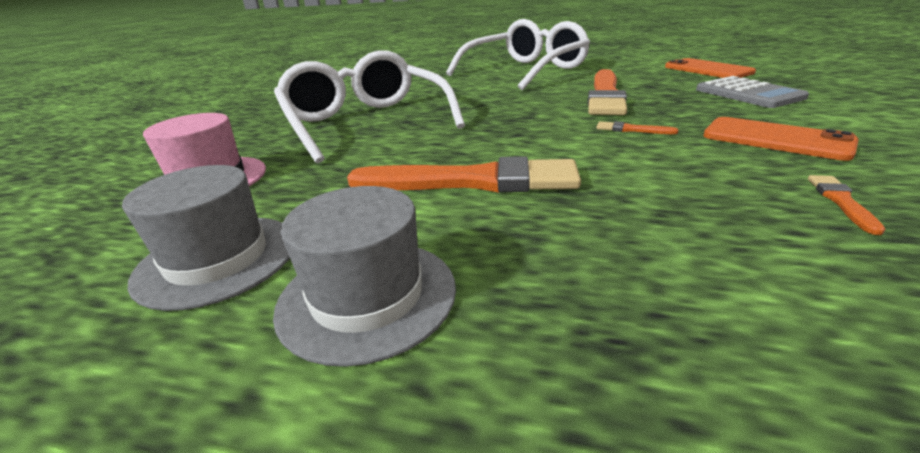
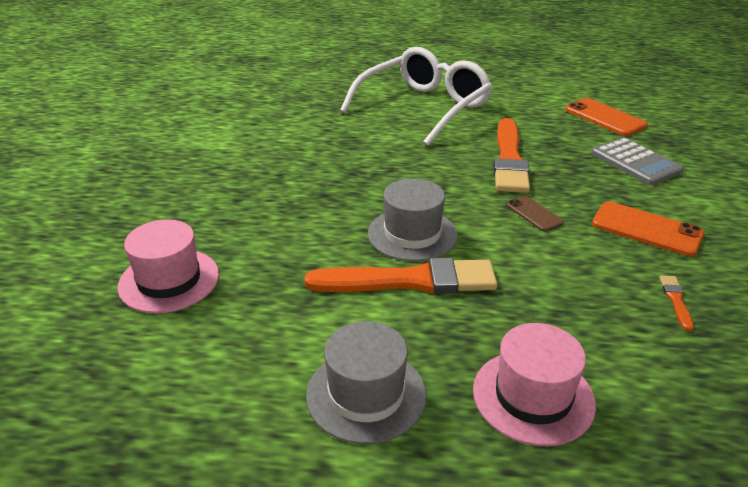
camera: 10 degrees left, 5 degrees up
grey hat [122,165,290,311] -> grey hat moved to [368,178,458,262]
white glasses [274,50,465,164] -> none
orange brush [597,121,678,134] -> brown phone [506,196,564,232]
none -> pink hat [473,323,596,446]

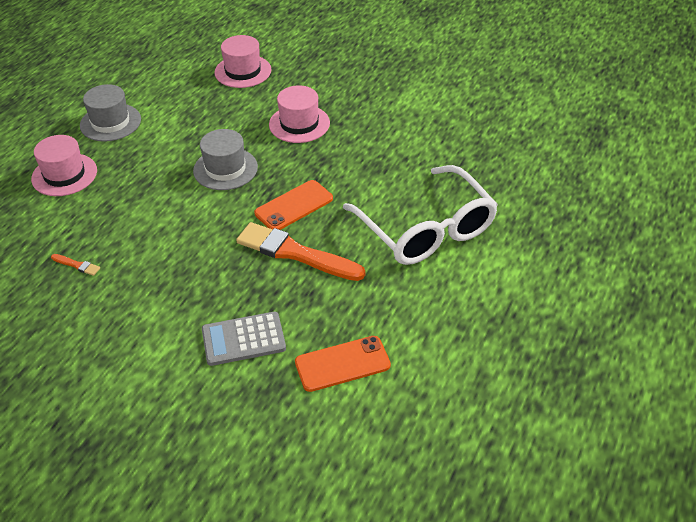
camera: 110 degrees right, 10 degrees up
orange brush [304,258,498,294] -> none
brown phone [506,196,564,232] -> none
orange phone [592,202,704,257] -> orange phone moved to [254,180,333,230]
none -> pink hat [269,85,330,143]

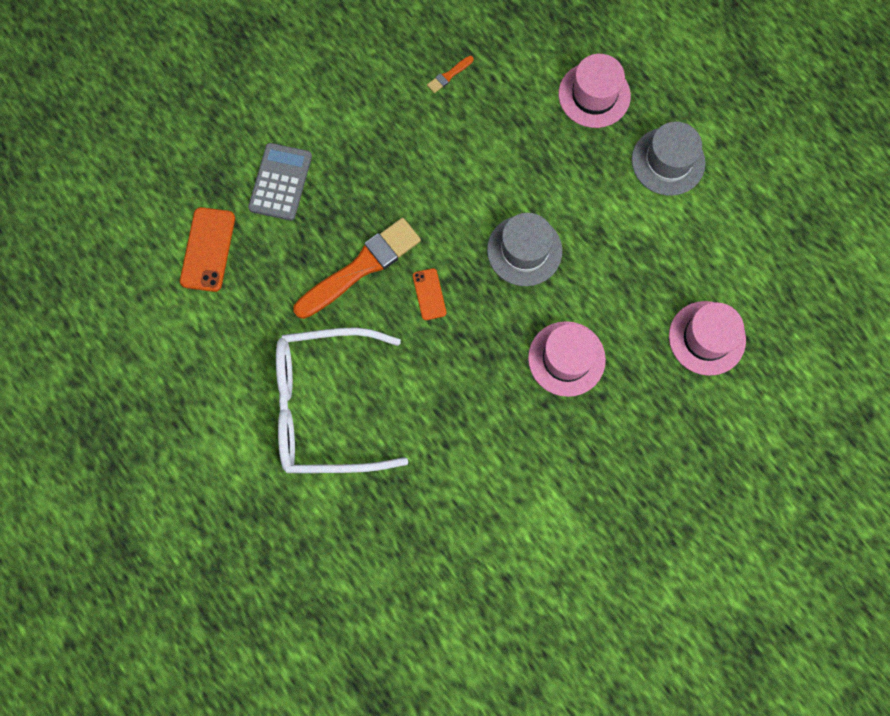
camera: 115 degrees right, 30 degrees up
orange phone [254,180,333,230] -> orange phone [413,268,446,320], size x0.60

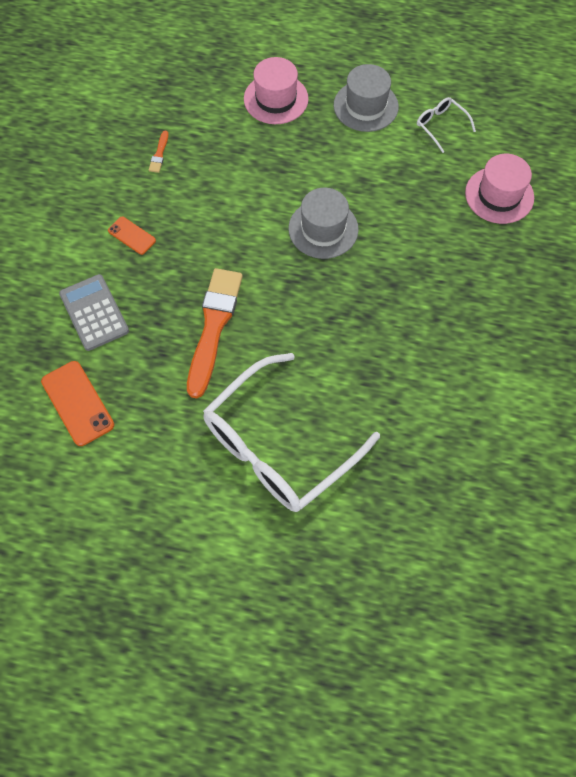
camera: 40 degrees left, 10 degrees down
orange phone [413,268,446,320] -> orange phone moved to [108,217,156,255]
pink hat [528,321,606,397] -> none
none -> white glasses [417,97,476,153]

